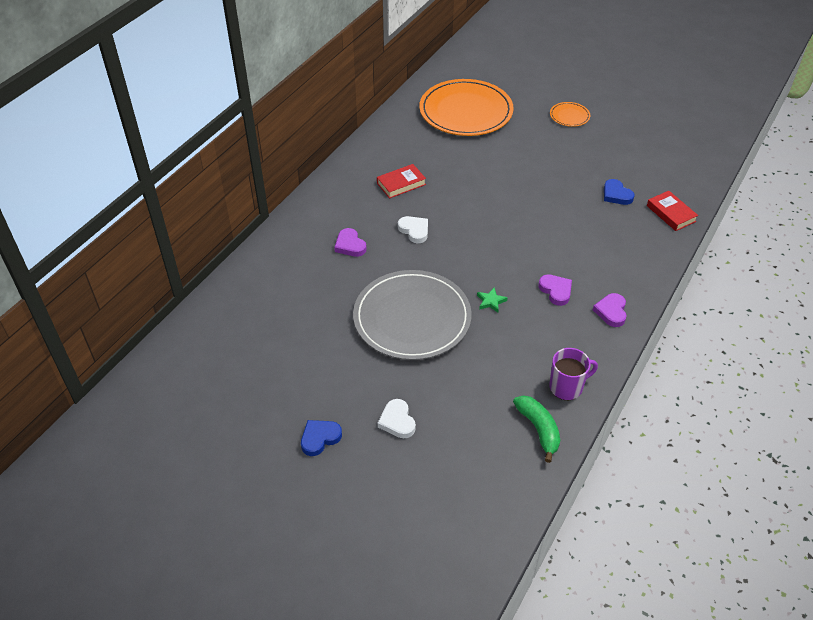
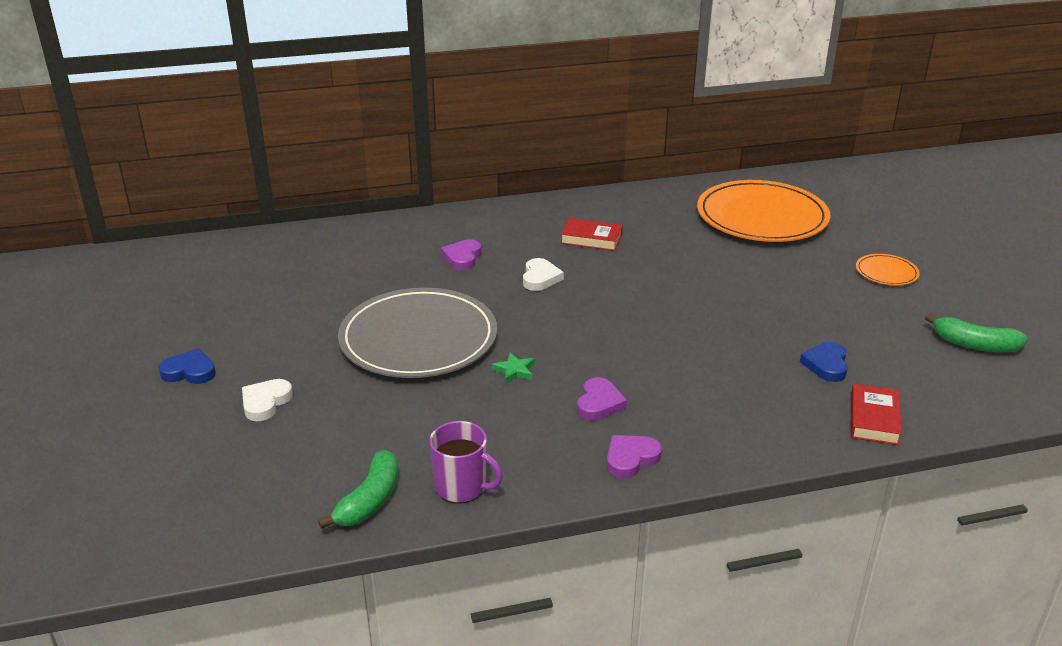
camera: 45 degrees right, 15 degrees down
none -> green banana [925,313,1028,352]

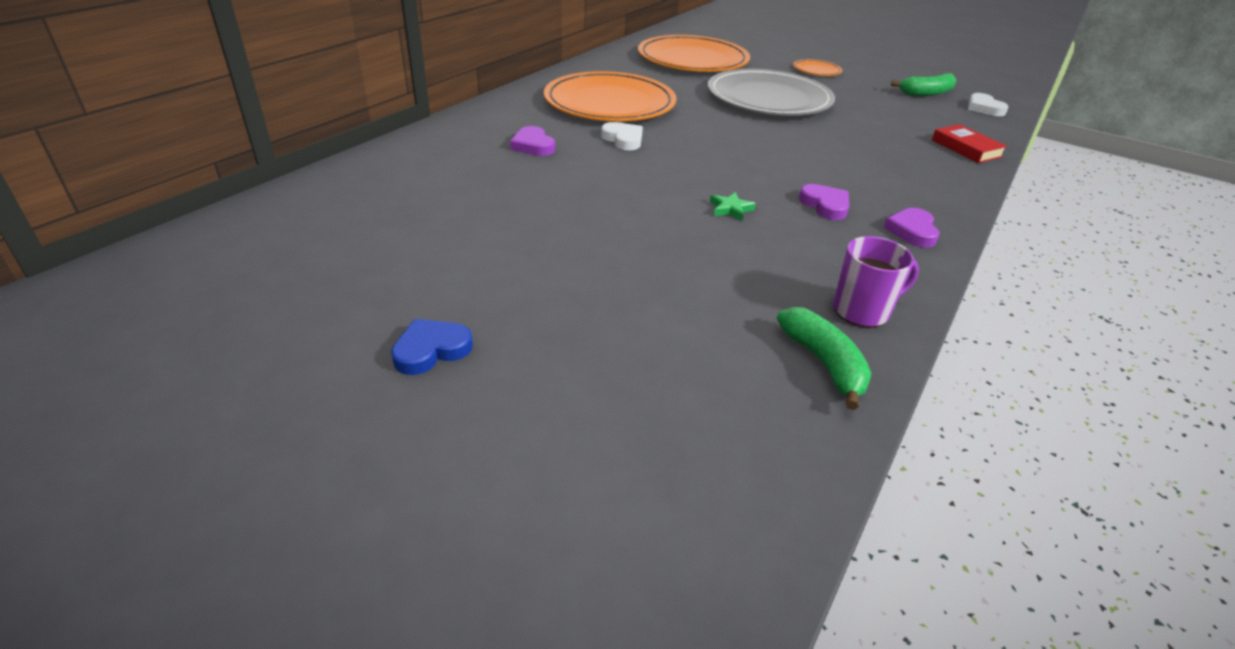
camera: 45 degrees left, 5 degrees up
white heart [242,379,293,421] -> white heart moved to [968,93,1009,116]
grey plate [338,288,497,378] -> grey plate moved to [707,69,835,116]
red book [561,218,623,251] -> orange plate [544,71,677,121]
blue heart [800,342,848,382] -> none

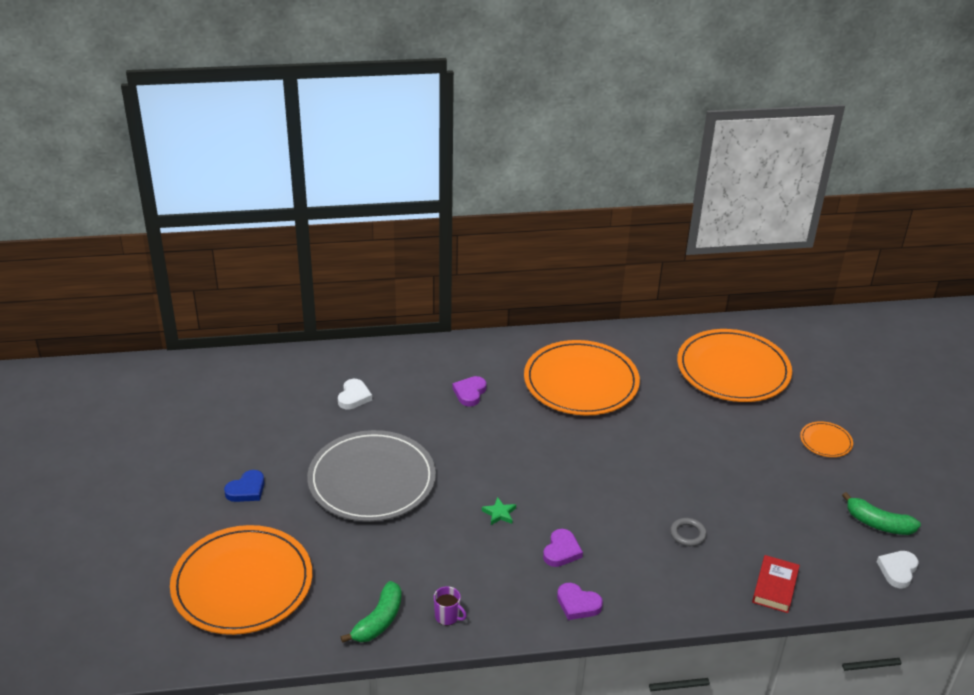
camera: 50 degrees right, 0 degrees up
blue heart [391,319,473,375] -> blue heart turned 120 degrees clockwise [224,470,264,502]
white heart [601,122,643,150] -> white heart moved to [338,379,372,410]
grey plate [707,69,835,116] -> grey plate moved to [307,430,436,522]
purple mug [833,236,919,328] -> purple mug [434,586,467,625], size x0.64
purple heart [883,208,939,248] -> purple heart turned 120 degrees counterclockwise [557,583,603,620]
none -> orange plate [170,525,312,635]
none -> grey ring [670,518,707,546]

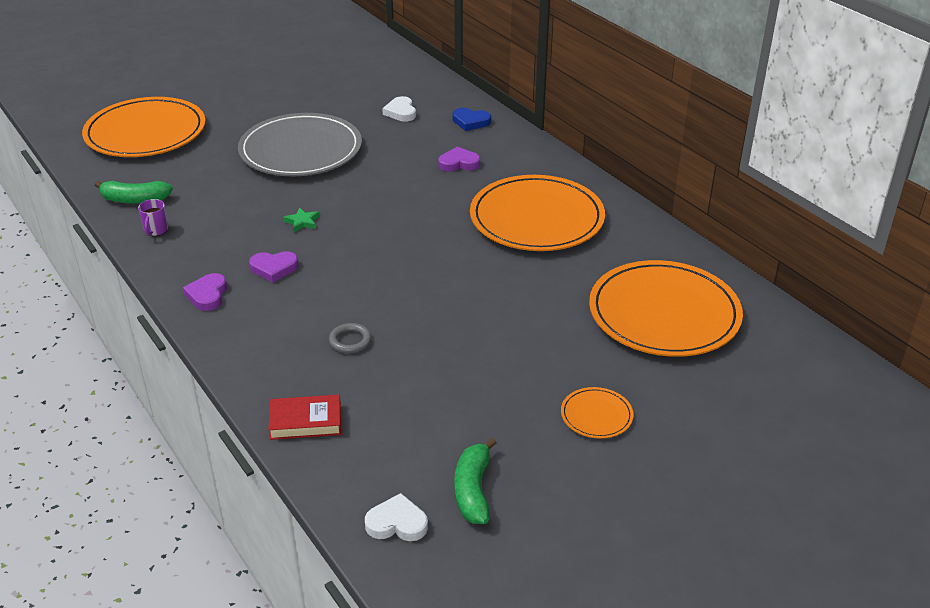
camera: 65 degrees right, 0 degrees up
blue heart [224,470,264,502] -> blue heart moved to [453,108,491,131]
white heart [338,379,372,410] -> white heart turned 90 degrees clockwise [382,96,416,122]

